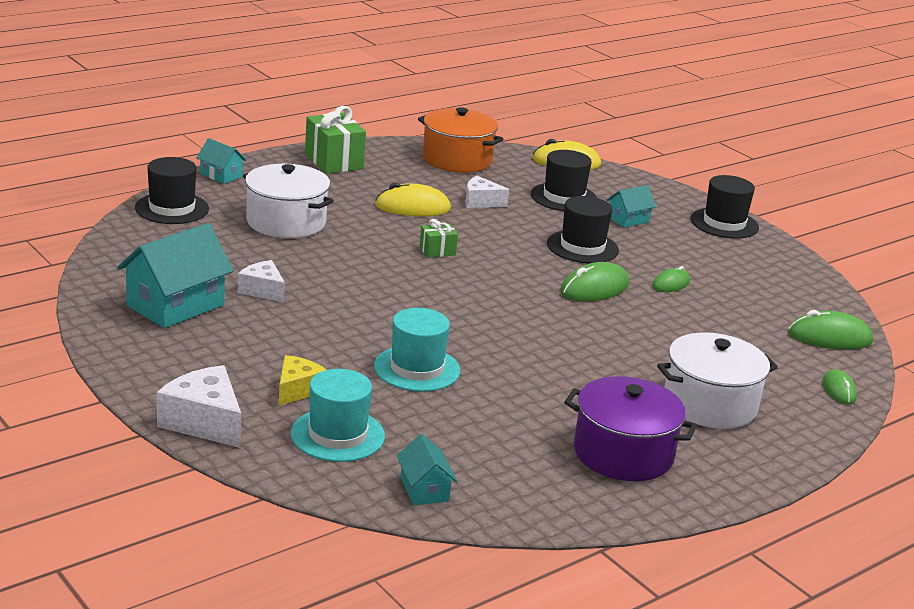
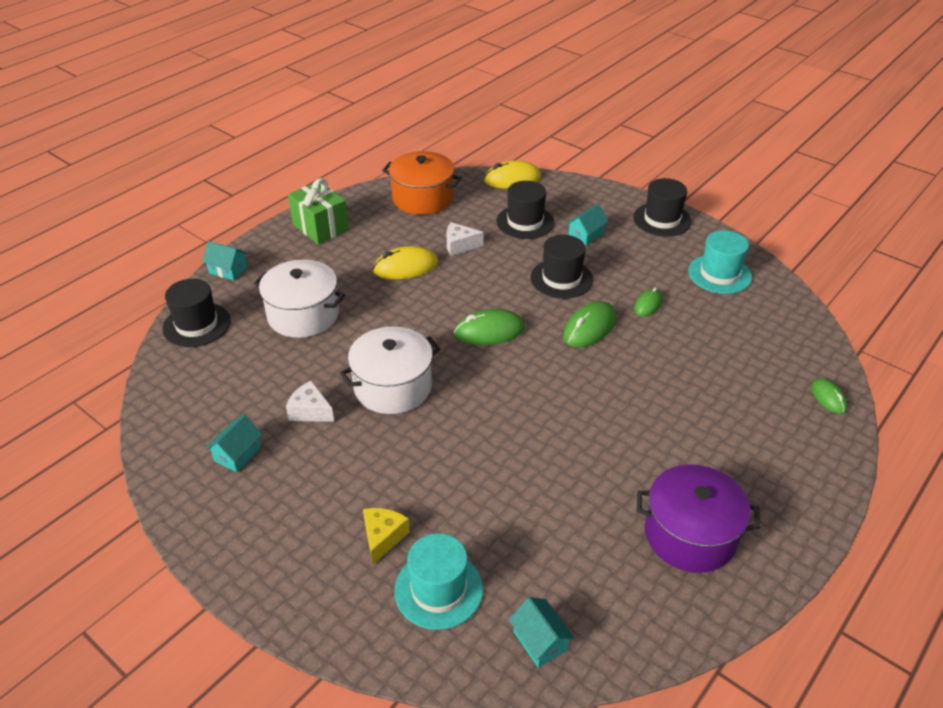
camera: 10 degrees left, 15 degrees up
turquoise house [117,223,234,328] -> turquoise house [206,415,262,472], size x0.52
white cheese [157,365,241,448] -> none
turquoise hat [374,308,460,392] -> turquoise hat moved to [688,230,752,294]
green gift [419,219,458,258] -> none
white pot [657,332,778,429] -> white pot moved to [340,327,440,414]
green mouse [788,310,873,350] -> green mouse moved to [454,309,525,345]

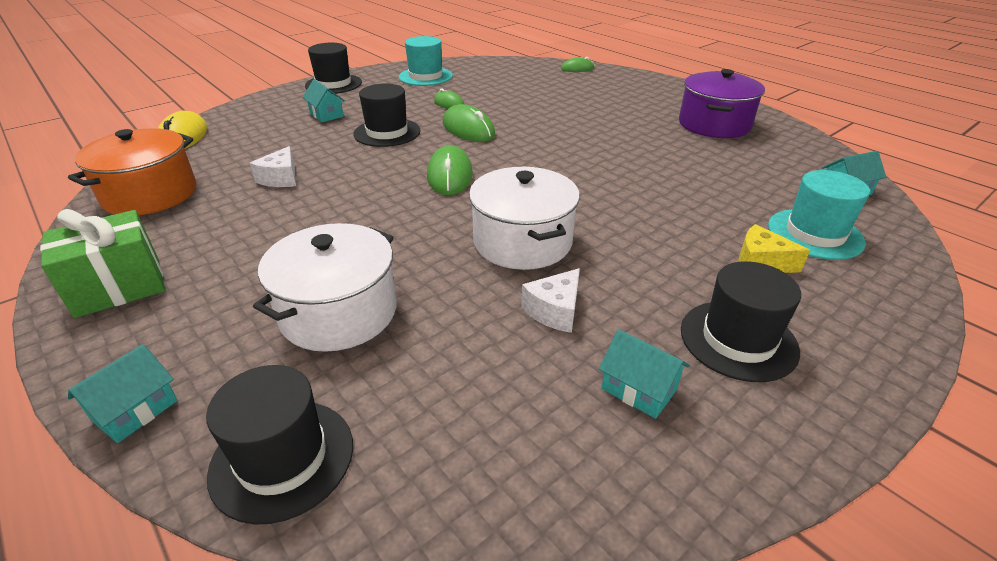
camera: 80 degrees left, 5 degrees down
yellow mouse [372,246,438,279] -> none
black hat [496,181,554,239] -> black hat moved to [681,261,801,382]

